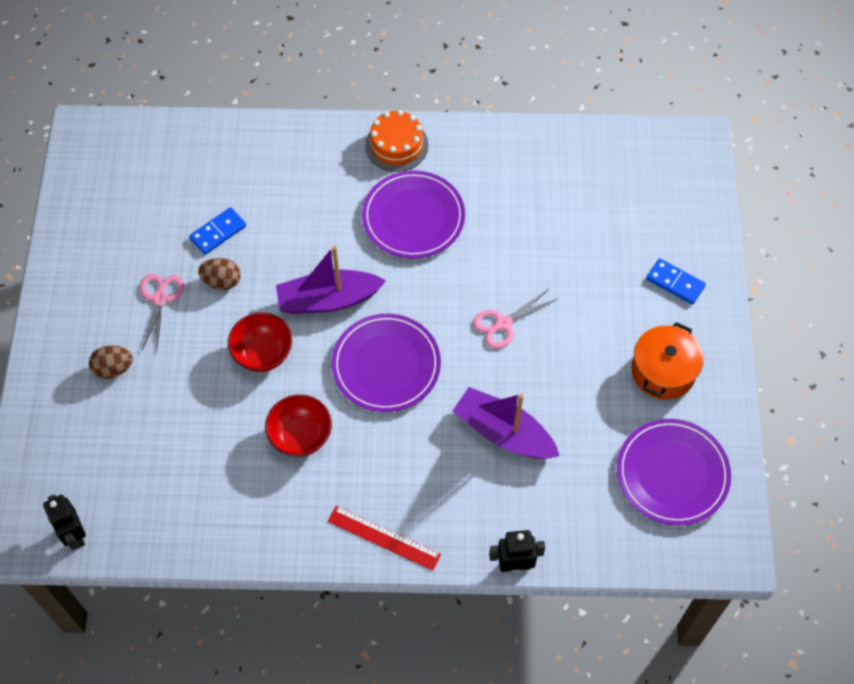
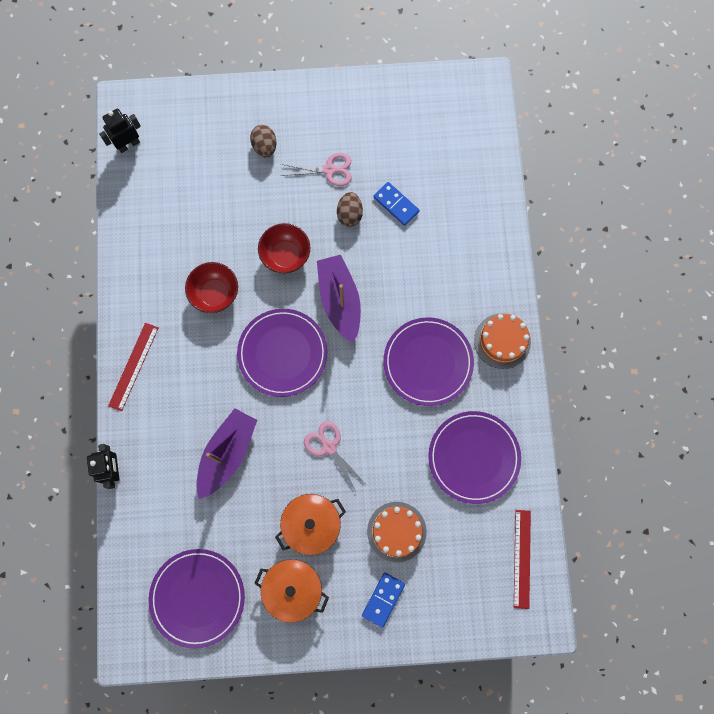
camera: 85 degrees right, 15 degrees up
none -> orange pot [275,494,346,555]
none -> orange cake [367,502,427,562]
none -> purple plate [428,411,521,504]
none -> red ruler [514,510,531,609]

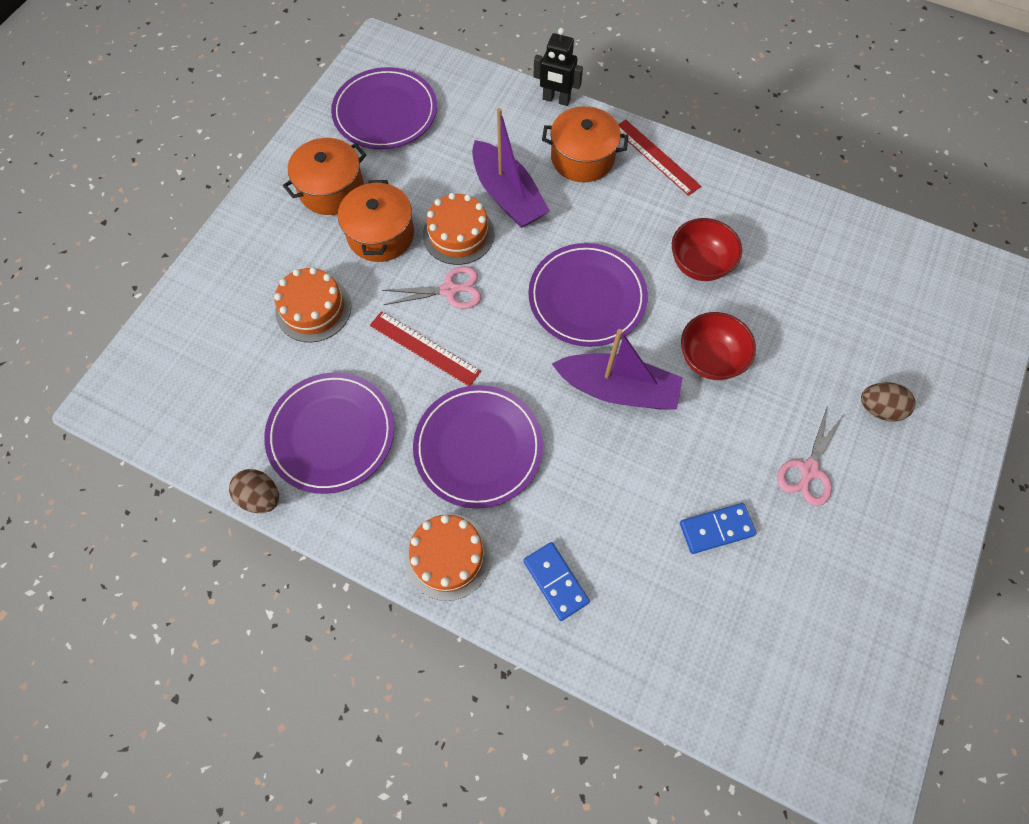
camera: 120 degrees right, 10 degrees down
black robot [99,108,141,153] -> none
brown egg [337,192,363,227] -> brown egg moved to [229,469,279,513]
blue domino [362,572,405,628] -> blue domino moved to [523,542,590,621]
red ruler [514,510,531,609] -> red ruler moved to [370,311,481,386]
none -> orange cake [423,193,494,265]
none -> orange pot [542,106,628,182]

